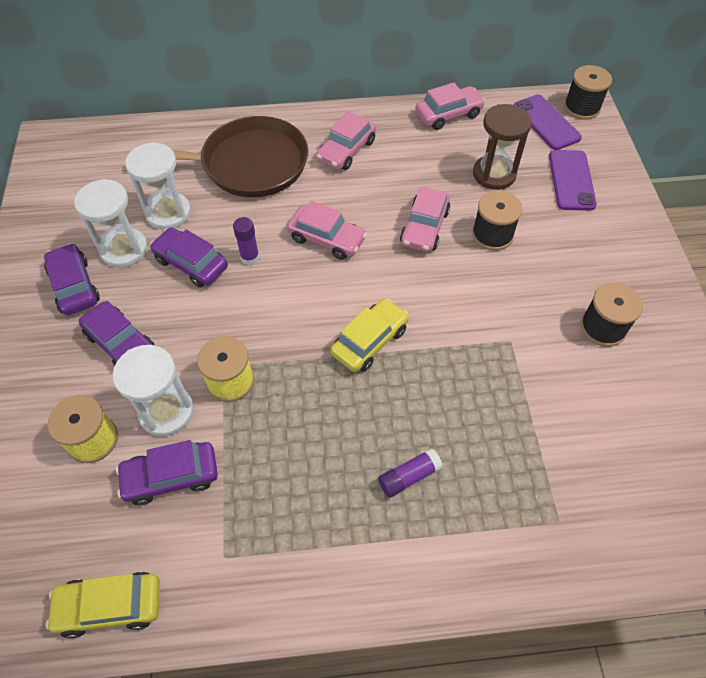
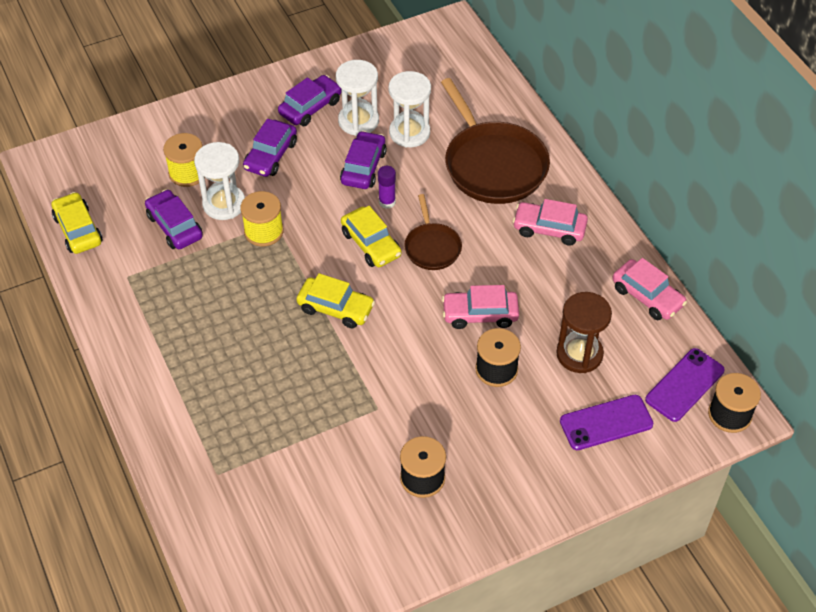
camera: 70 degrees right, 5 degrees down
pink car [287,201,367,260] -> brown pan [404,194,462,270]
purple glue stick [378,448,443,498] -> none
none -> yellow car [341,206,402,267]

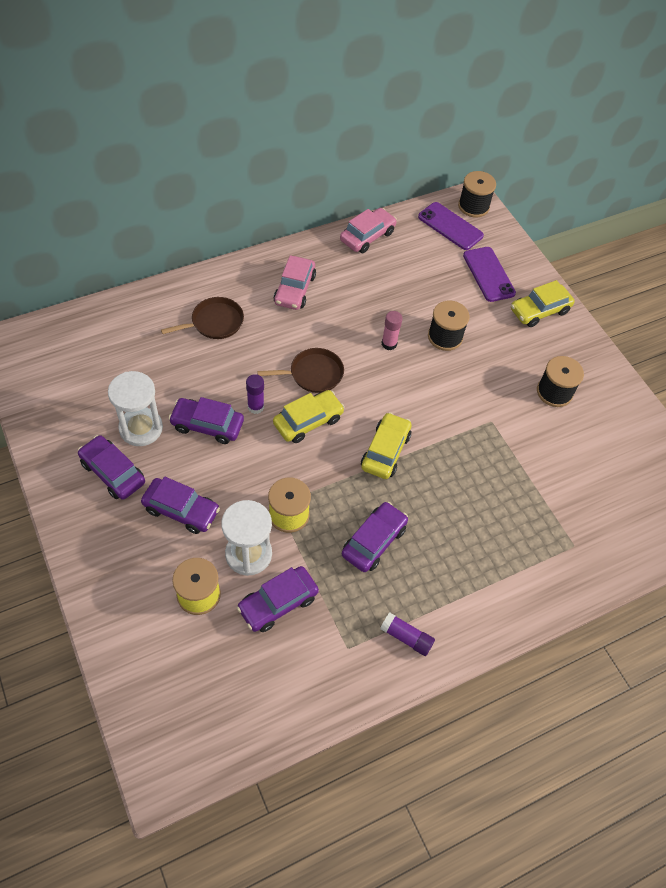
camera: 95 degrees left, 5 degrees up
yellow car [52,192,103,254] -> yellow car moved to [511,280,575,327]
white hourglass [388,71,431,148] -> none
brown pan [441,78,550,204] -> brown pan [161,297,244,339], size x0.53
pink car [442,285,519,329] -> pink glue stick [382,311,403,350]
brown hourglass [556,292,612,373] -> none
none -> purple car [342,502,408,572]
none -> purple glue stick [380,612,435,656]

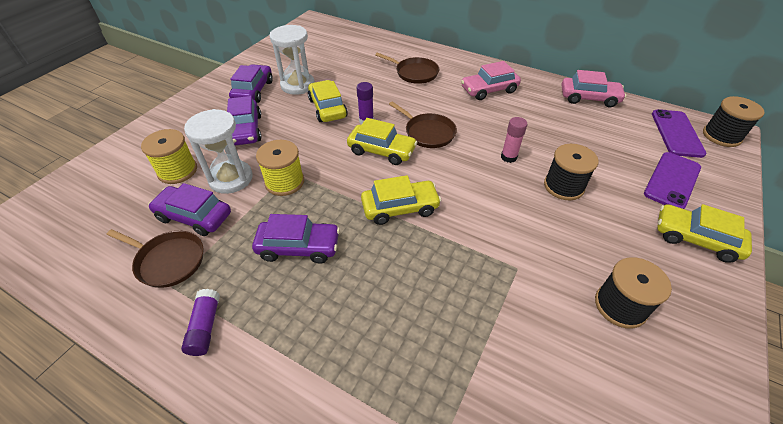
camera: 60 degrees right, 10 degrees down
purple car [169,397,244,444] -> yellow car [308,80,348,122]
none -> brown pan [107,229,204,288]

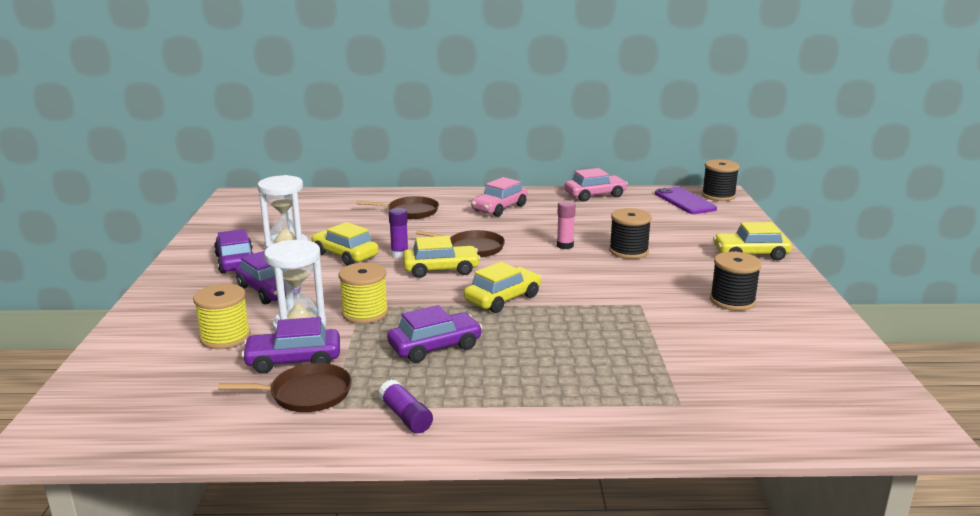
camera: 30 degrees left, 25 degrees down
purple phone [644,152,701,209] -> none

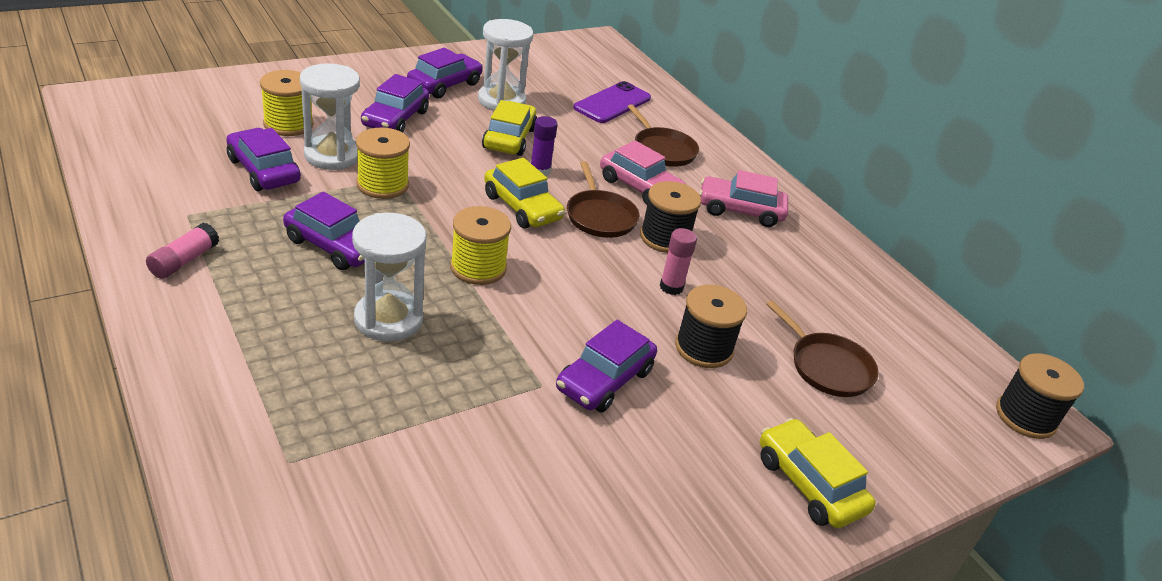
camera: 55 degrees right, 15 degrees up
brown pan [218,363,352,412] -> brown pan moved to [766,300,879,397]
purple glue stick [378,379,433,433] -> pink glue stick [146,223,219,279]
yellow car [464,262,541,313] -> yellow spool [450,206,511,285]
pink car [564,168,628,202] -> pink car moved to [600,140,686,205]
purple phone [655,187,717,214] -> purple phone moved to [574,81,651,123]
black spool [710,252,762,311] -> black spool moved to [640,181,701,253]
none -> white hourglass [352,213,426,341]
none -> purple car [556,320,657,413]

